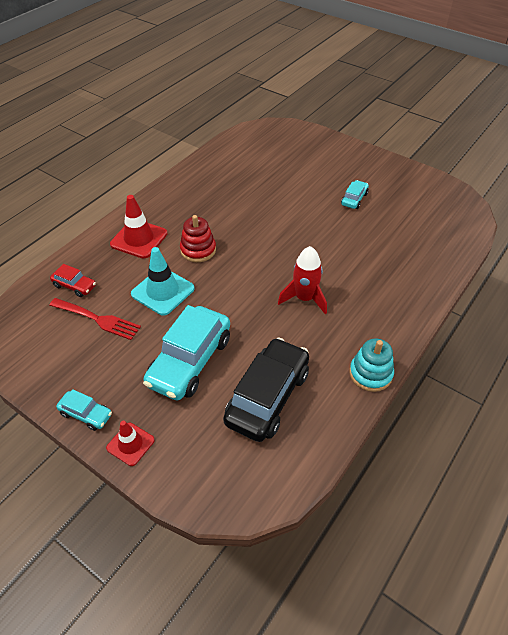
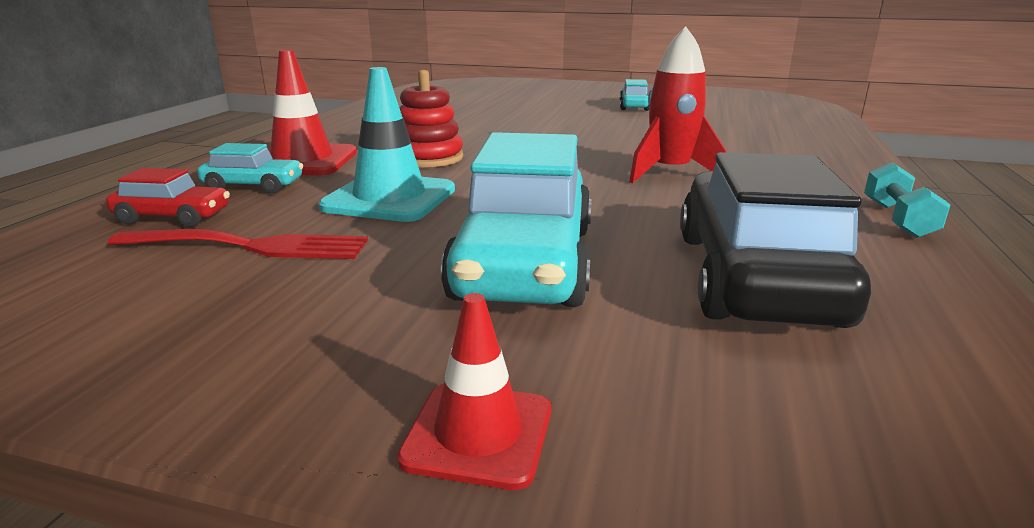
camera: 20 degrees left, 25 degrees down
turquoise car [56,389,112,431] -> turquoise car moved to [197,143,303,194]
turquoise stacking toy [350,338,394,392] -> turquoise dumbbell [864,162,950,238]

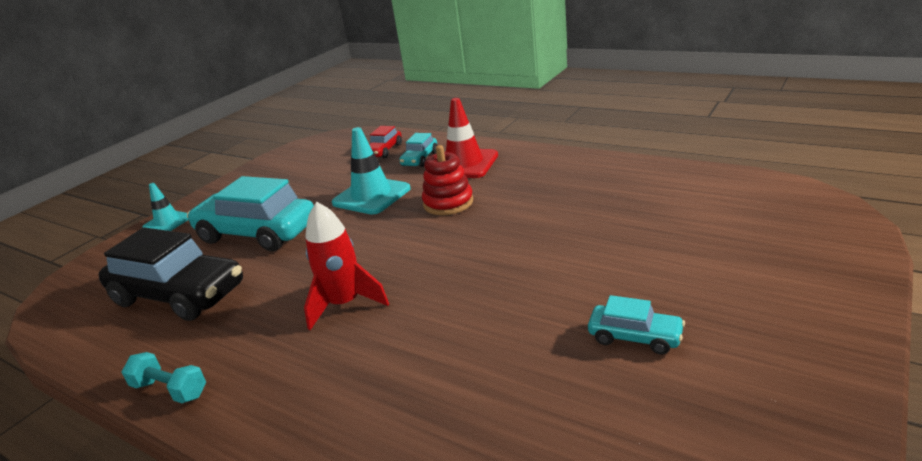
camera: 110 degrees right, 5 degrees up
red fork [108,229,368,259] -> none
red traffic cone [397,293,551,490] -> turquoise traffic cone [142,183,188,231]

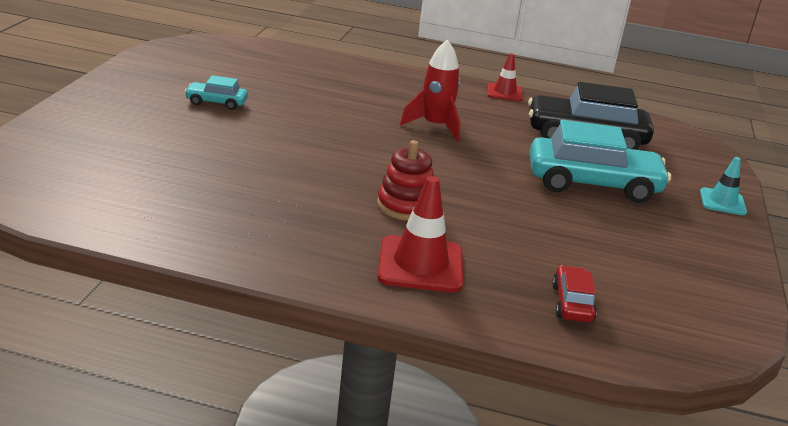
camera: 155 degrees right, 0 degrees up
turquoise dumbbell [121,352,206,403] -> red traffic cone [488,53,523,101]
turquoise traffic cone [332,127,410,215] -> none
turquoise car [399,133,438,167] -> none

